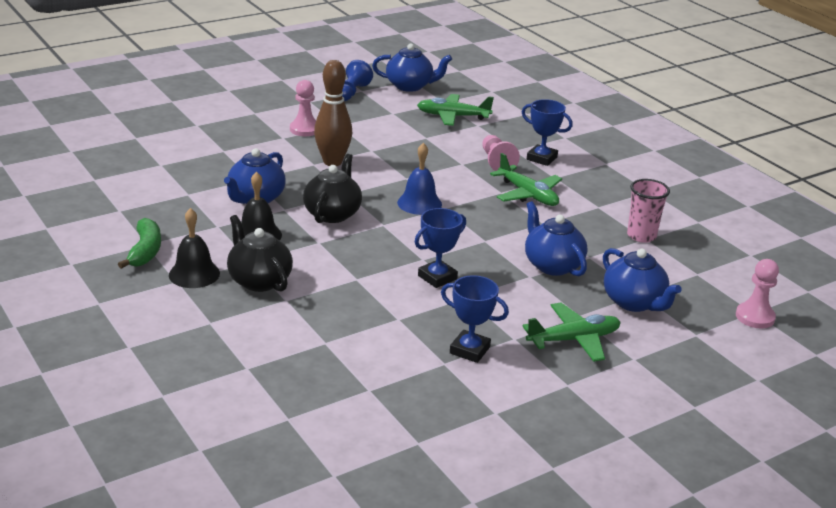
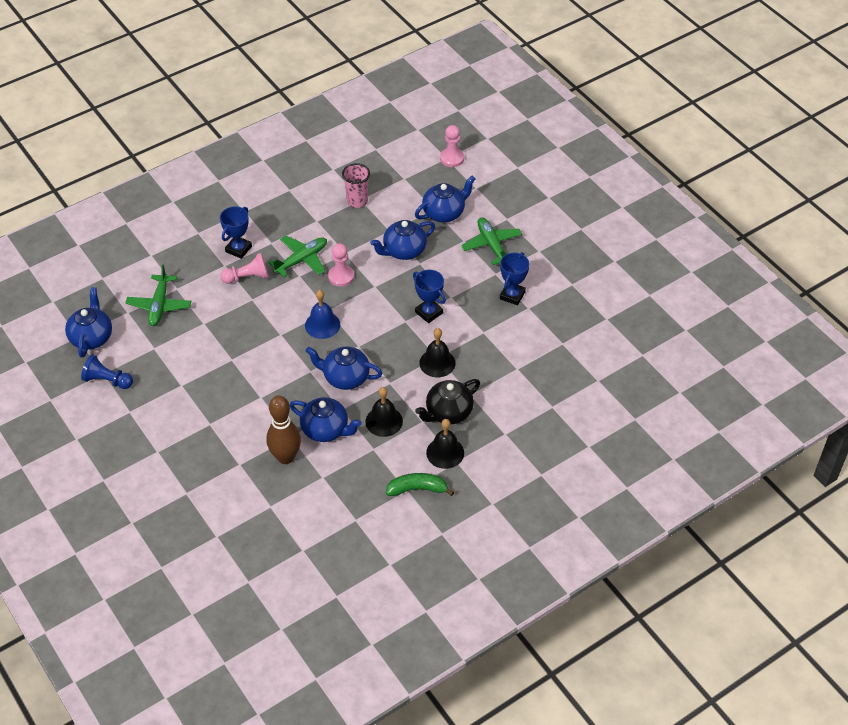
camera: 90 degrees left, 20 degrees up
pink pawn [290,80,316,136] -> pink pawn moved to [328,243,354,287]
black teapot [303,154,362,223] -> blue teapot [305,347,382,390]
brown bowling pin [314,60,352,166] -> brown bowling pin moved to [266,396,301,464]
none -> black bell [419,328,456,377]

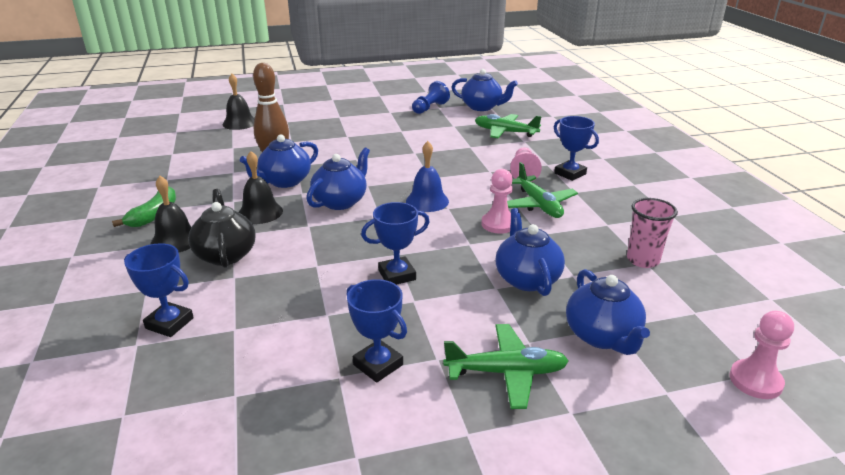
camera: 110 degrees right, 20 degrees down
black bell [419,328,456,377] -> black bell moved to [223,74,255,130]
none -> blue trophy [124,243,194,337]

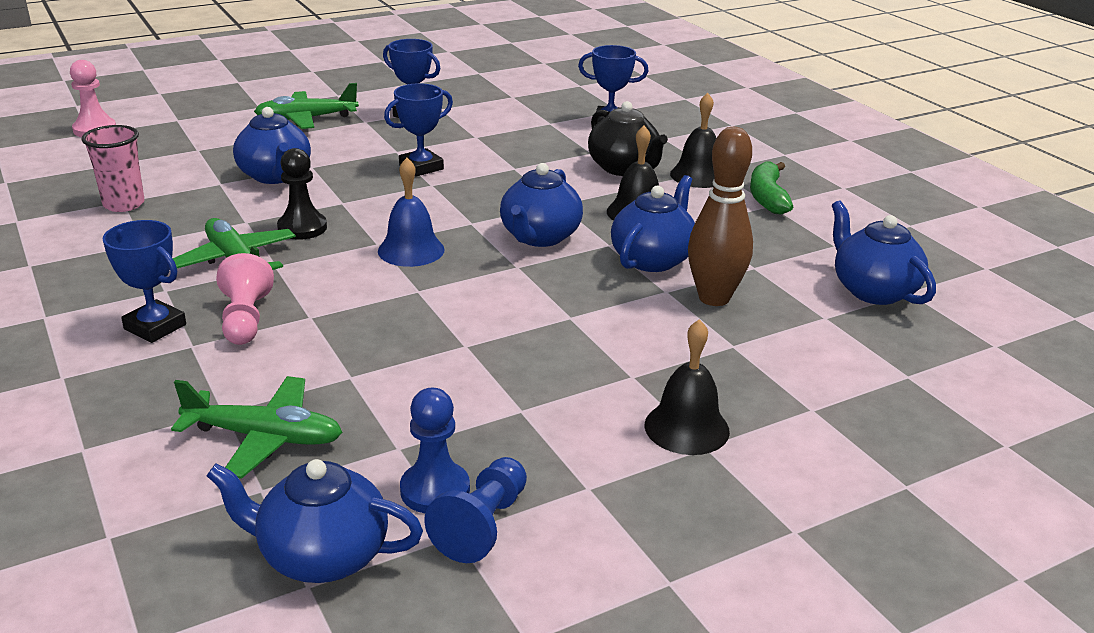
camera: 165 degrees right, 0 degrees up
black bell [223,74,255,130] -> black bell moved to [645,319,730,455]
pink pawn [481,169,513,234] -> black pawn [277,148,327,240]
blue teapot [566,269,650,355] -> blue teapot moved to [832,200,936,305]
none -> blue pawn [400,388,470,513]

